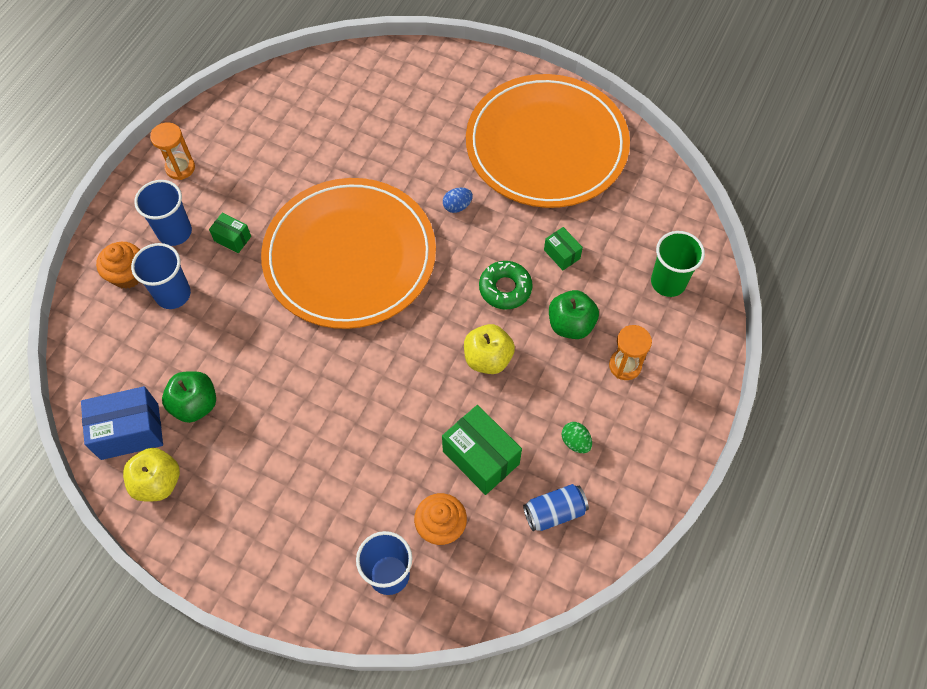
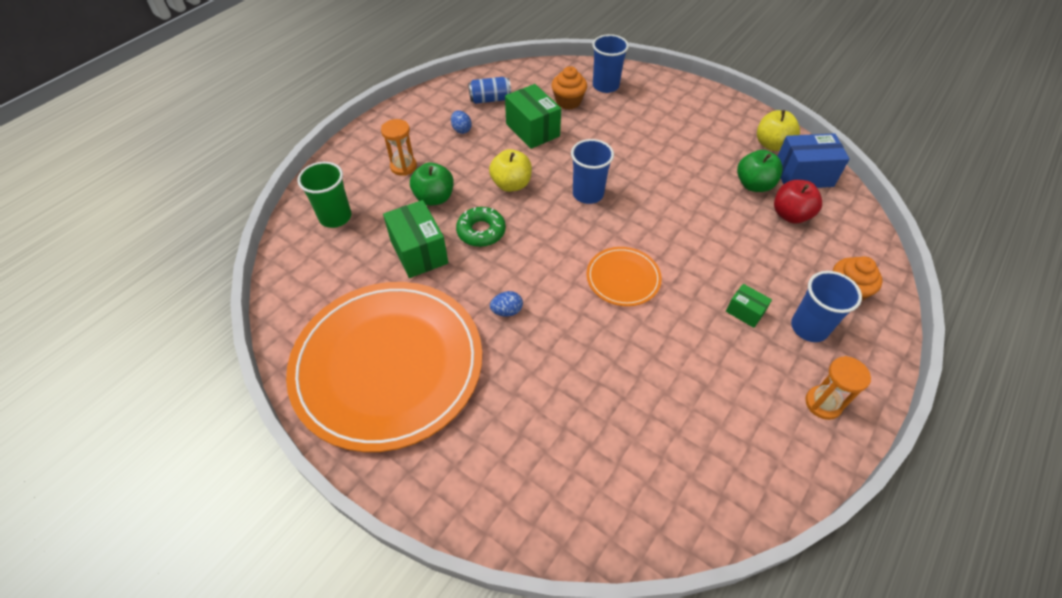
camera: 170 degrees left, 10 degrees down
blue cup [131,243,191,309] -> blue cup moved to [571,139,614,204]
orange plate [261,178,436,329] -> orange plate [587,247,662,306], size x0.43
green box [544,227,583,270] -> green box [383,200,448,278], size x1.88
green egg [562,422,592,453] -> blue egg [451,110,472,134]
none -> red apple [774,180,822,224]

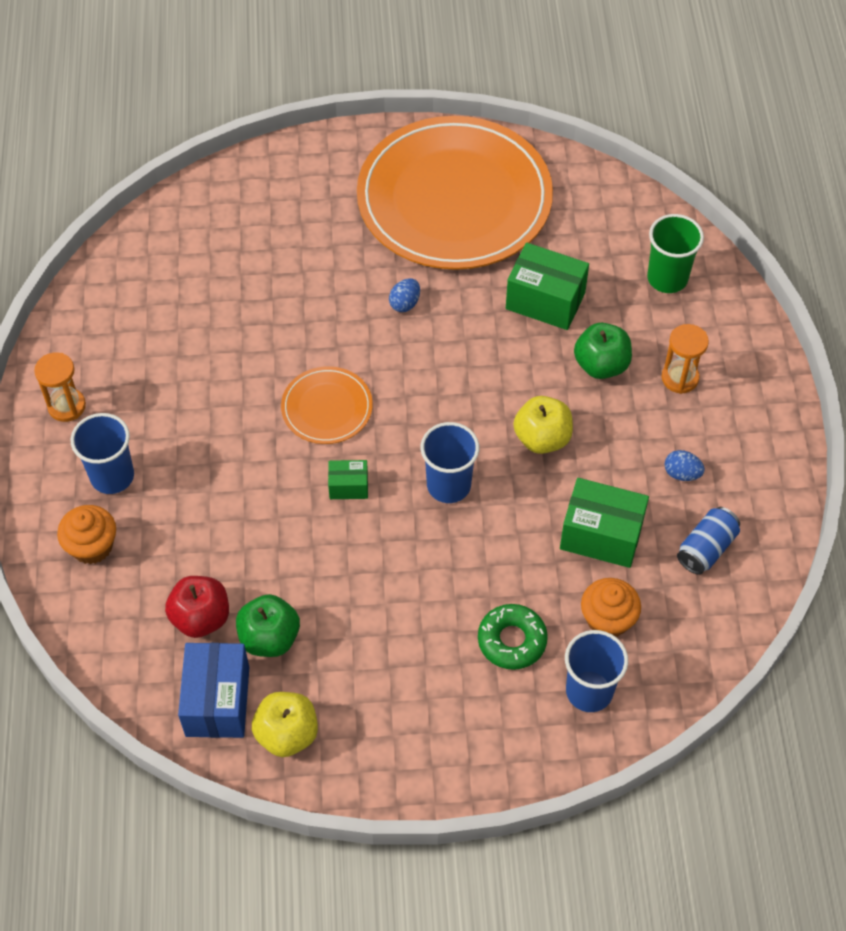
camera: 140 degrees right, 5 degrees up
green donut [456,207,506,247] -> green donut moved to [478,604,548,670]
green box [726,284,772,328] -> green box moved to [328,460,368,499]
blue box [778,133,850,188] -> blue box turned 45 degrees counterclockwise [178,643,249,738]

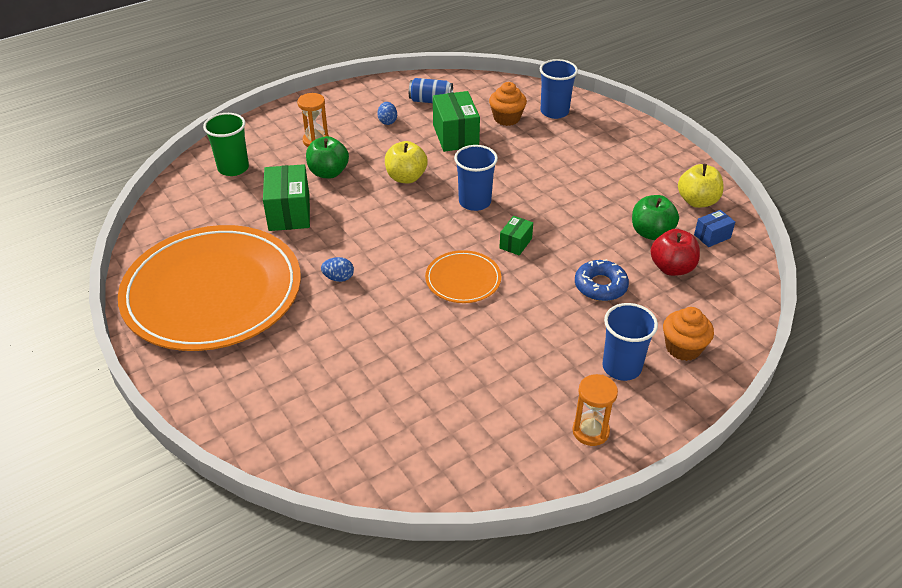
camera: 120 degrees left, 15 degrees down
blue box [178,643,249,738] -> blue box [694,210,735,247], size x0.53
green box [328,460,368,499] -> green box turned 60 degrees clockwise [499,216,533,255]
green donut [478,604,548,670] -> none
none -> blue donut [575,259,629,301]

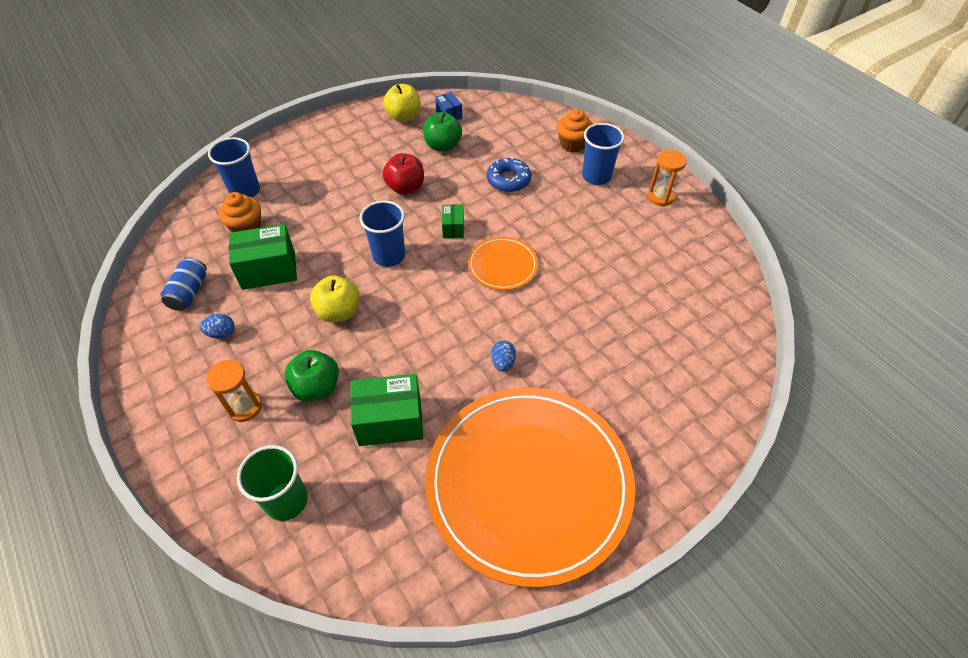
camera: 90 degrees left, 10 degrees up
green box [499,216,533,255] -> green box turned 60 degrees clockwise [442,204,464,239]
red apple [651,229,700,276] -> red apple moved to [383,153,424,195]

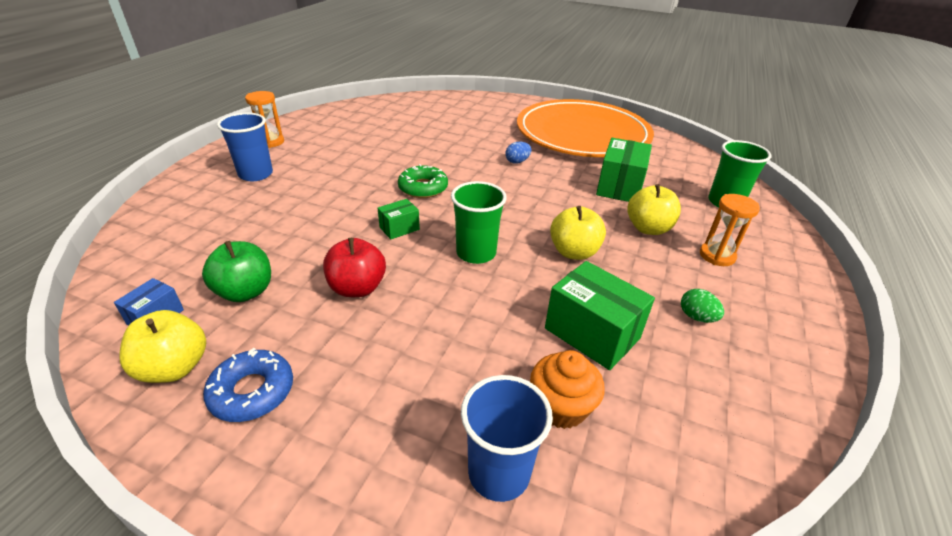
camera: 125 degrees left, 15 degrees down
blue can [161,257,207,311] -> none
blue egg [199,314,235,339] -> green egg [681,289,724,323]
green apple [284,350,339,401] -> yellow apple [627,184,681,235]
green box [350,374,423,446] -> green box turned 60 degrees clockwise [596,138,652,202]
blue cup [359,201,405,267] -> green cup [451,181,507,264]
orange plate [468,236,538,290] -> green donut [398,164,448,198]
blue donut [487,157,531,192] -> blue donut moved to [203,348,293,422]
orange cupcake [557,109,593,153] -> none

